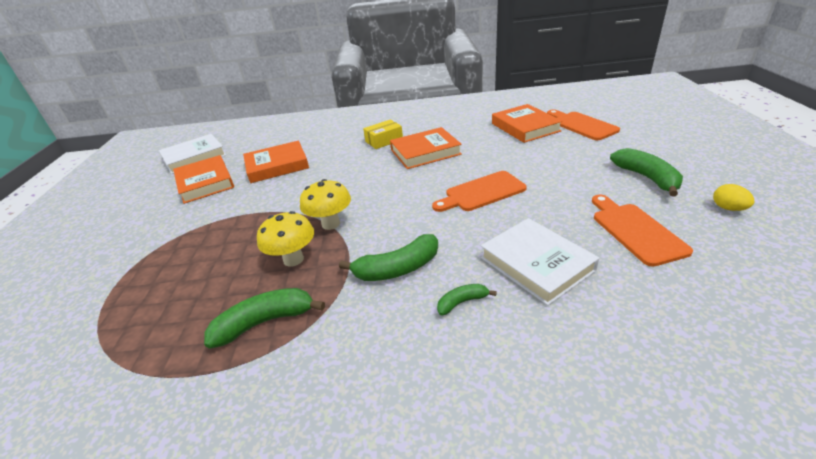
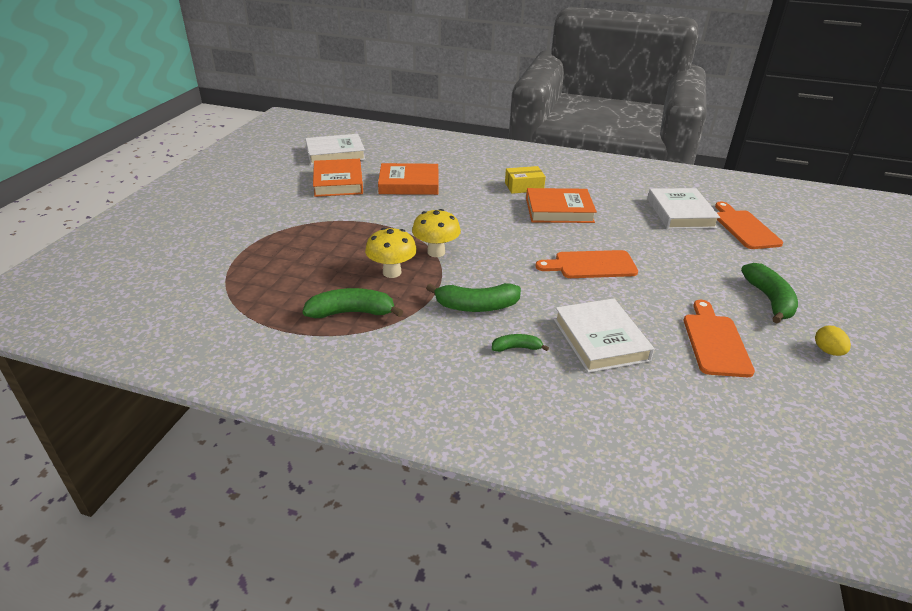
camera: 15 degrees right, 0 degrees up
orange book [492,104,563,143] -> white book [647,188,720,229]

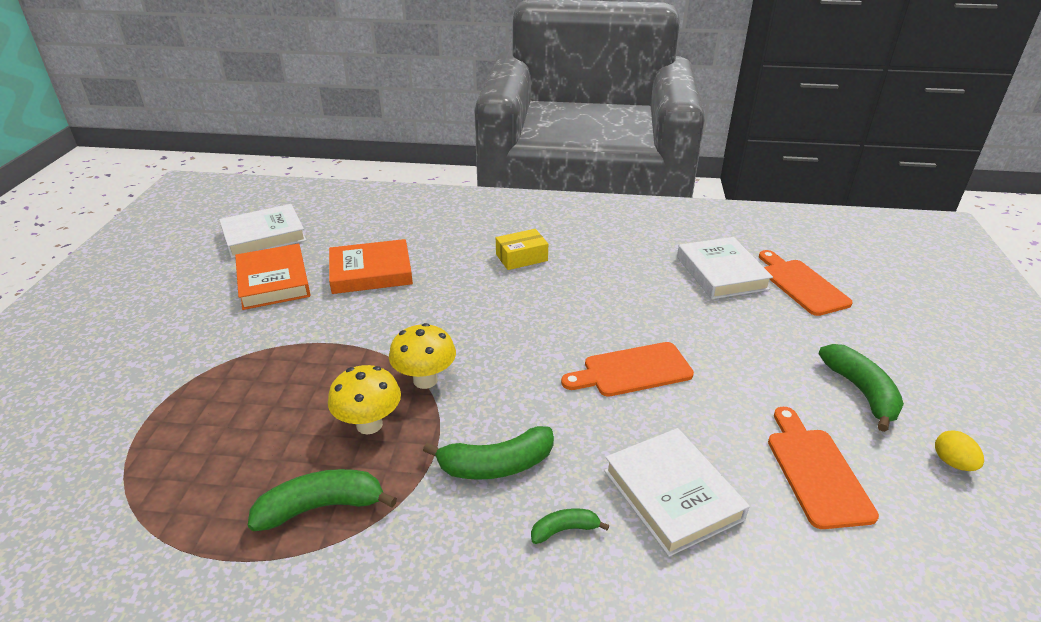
camera: 10 degrees left, 0 degrees up
orange book [526,188,597,223] -> none

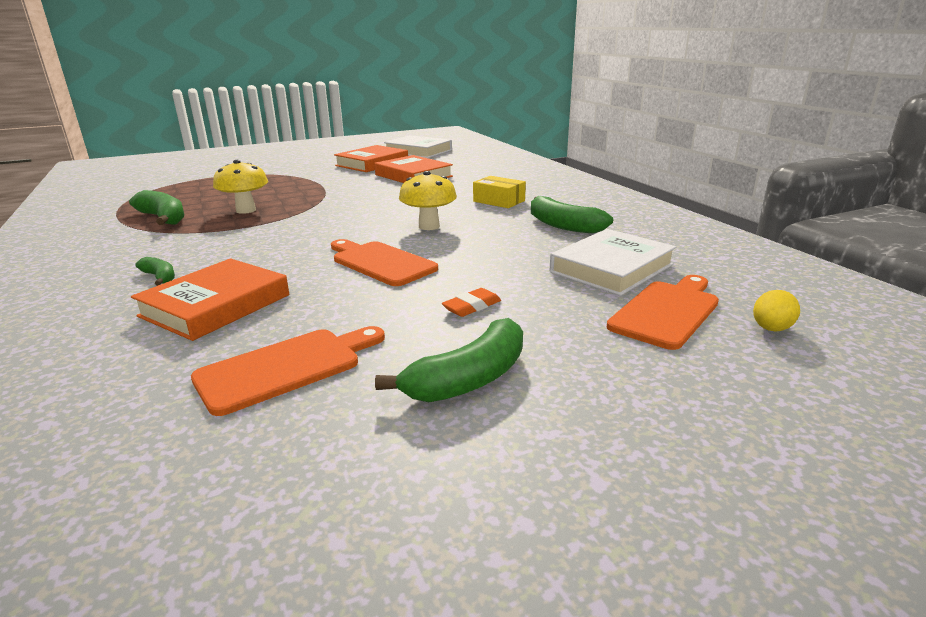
camera: 60 degrees right, 10 degrees down
yellow mushroom [389,323,456,389] -> yellow mushroom moved to [399,171,457,230]
green banana [423,426,554,480] -> green banana moved to [531,196,613,234]
white book [604,428,750,557] -> orange book [131,258,289,341]
yellow egg [935,430,984,471] -> yellow egg moved to [753,290,800,332]
none -> orange eraser [442,288,501,317]

